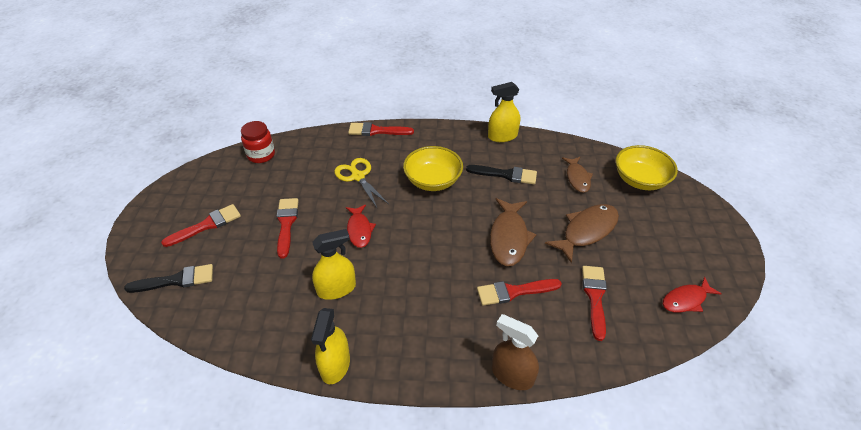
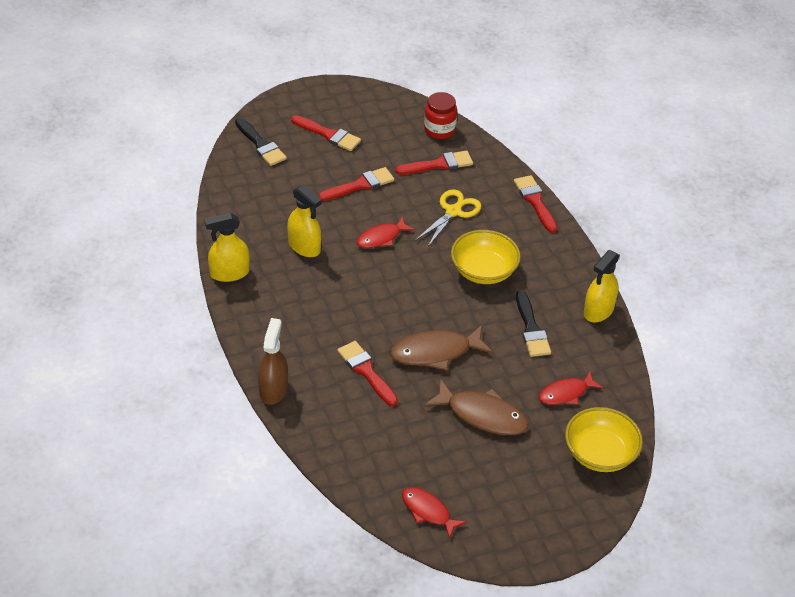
camera: 65 degrees right, 0 degrees up
yellow spray bottle [488,82,520,142] -> yellow spray bottle turned 105 degrees counterclockwise [584,250,620,322]
brown fish [562,157,593,193] -> red fish [539,371,603,405]
red brush [582,266,607,341] -> red brush moved to [395,150,473,175]

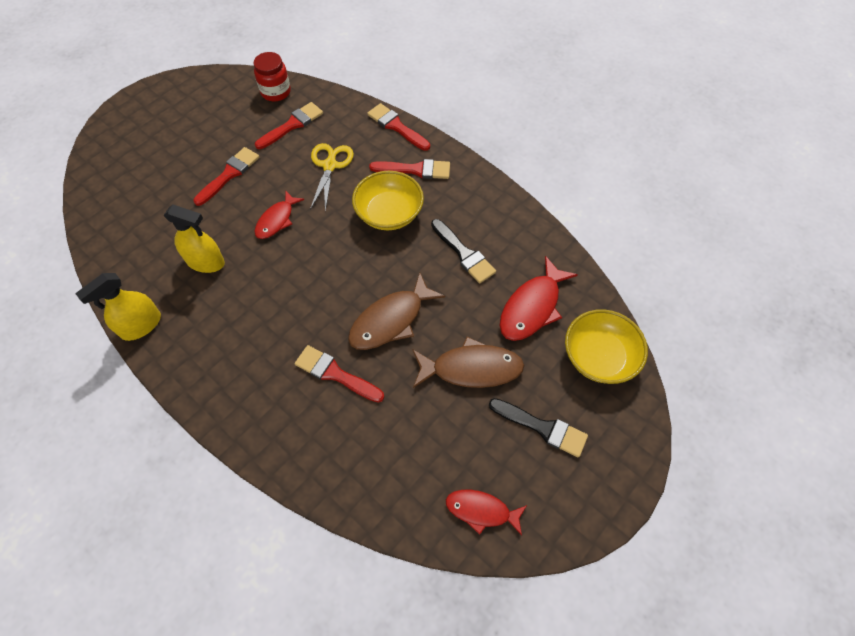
camera: 25 degrees left, 15 degrees up
black brush [235,118,287,166] -> black brush moved to [489,398,588,457]
brown spray bottle [258,318,288,405] -> none
red brush [291,115,361,151] -> red brush moved to [369,159,450,179]
red fish [539,371,603,405] -> red fish [500,256,578,341], size x1.54
yellow spray bottle [584,250,620,322] -> none

